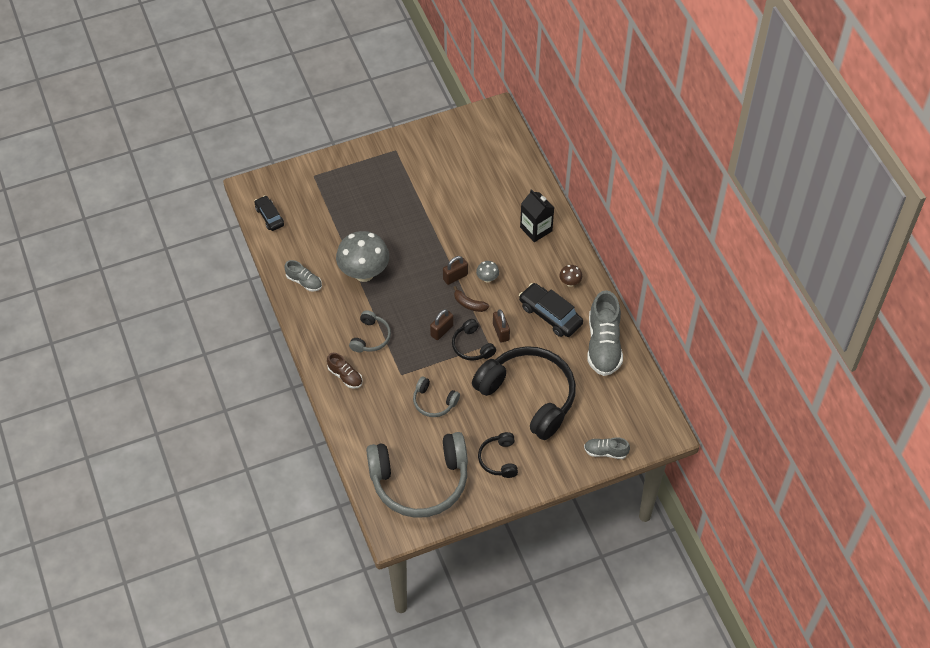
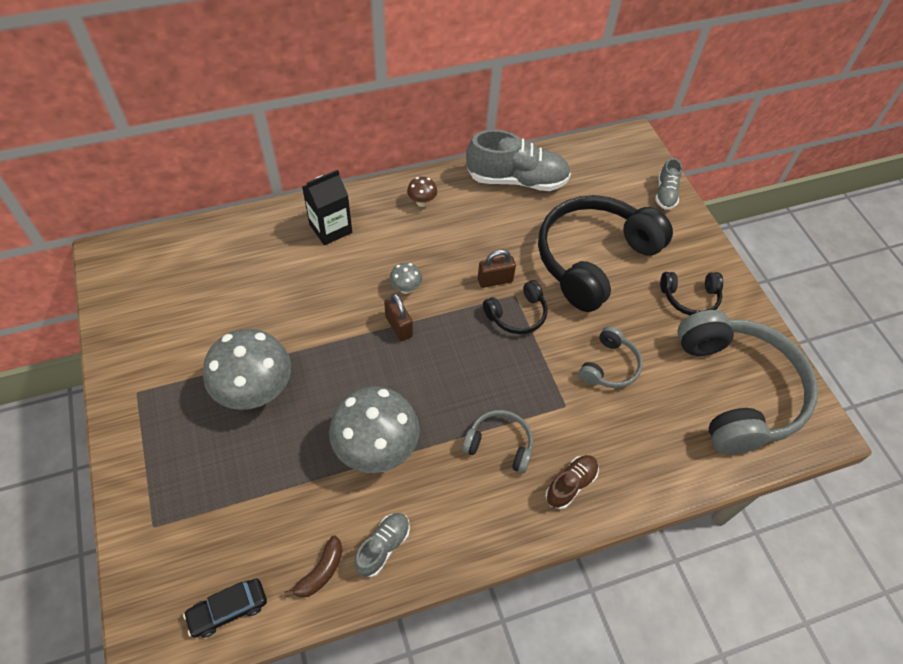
camera: 90 degrees left, 0 degrees up
brown padlock [430,309,454,340] -> none
brown banana [453,286,489,312] -> brown banana moved to [284,535,343,598]
black car [519,283,583,337] -> none
none -> grey mushroom [203,329,291,410]

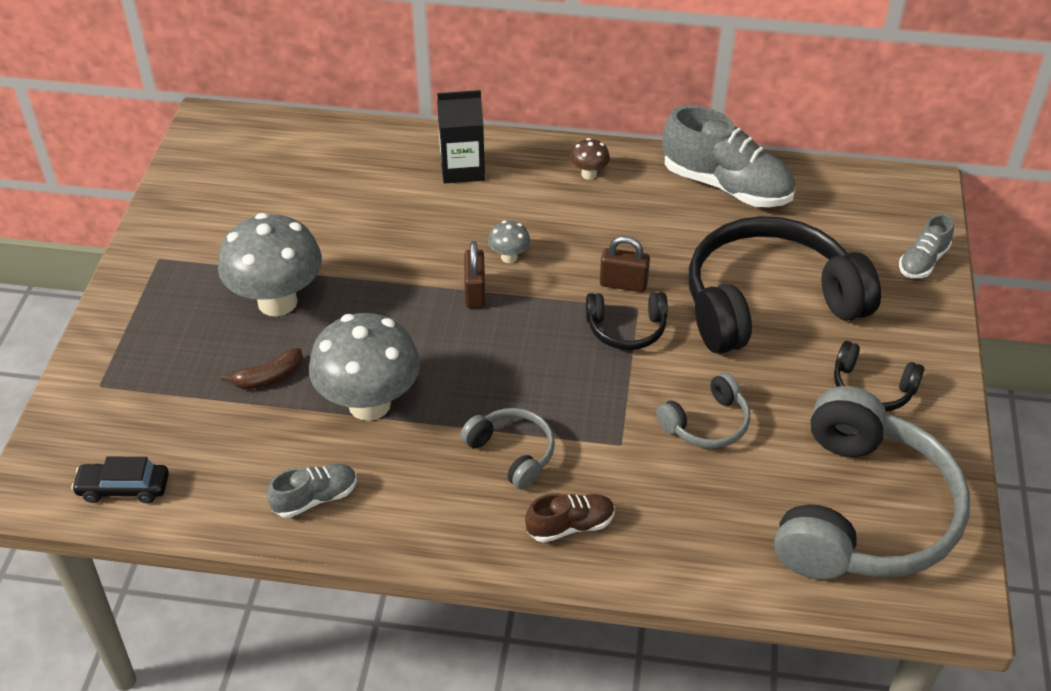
camera: 30 degrees right, 10 degrees down
brown banana [284,535,343,598] -> brown banana moved to [221,348,303,389]

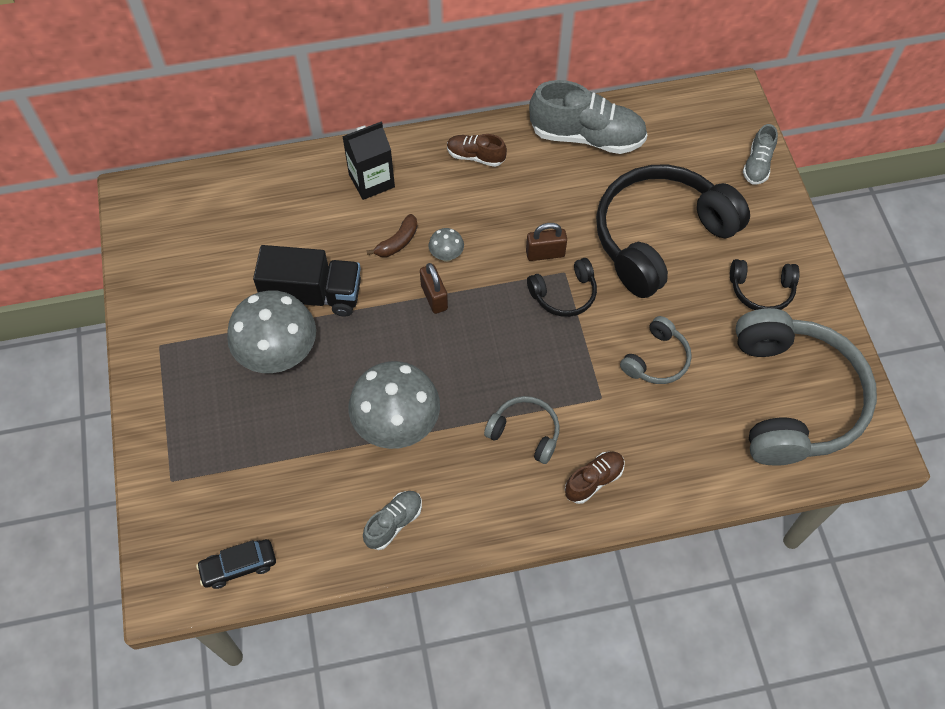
camera: 20 degrees left, 15 degrees up
brown banana [221,348,303,389] -> brown banana moved to [366,214,418,257]
brown mushroom [570,138,610,180] -> brown shoe [447,134,507,167]
none -> black truck [253,245,361,316]

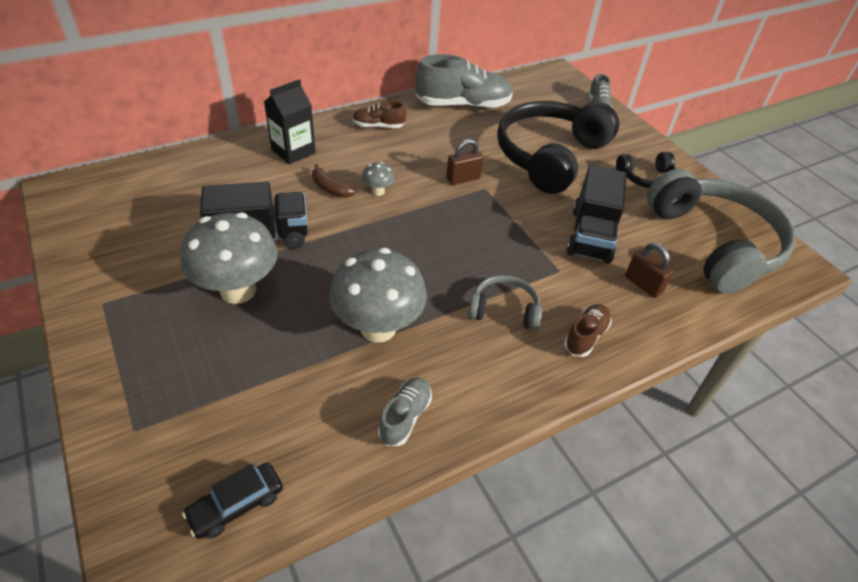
camera: 20 degrees left, 15 degrees down
brown banana [366,214,418,257] -> brown banana turned 105 degrees clockwise [312,164,356,198]
brown padlock [420,263,448,314] -> brown padlock moved to [625,243,674,298]
black headphones [527,258,597,317] -> none
grey headphones [620,316,692,384] -> black truck [567,165,627,264]

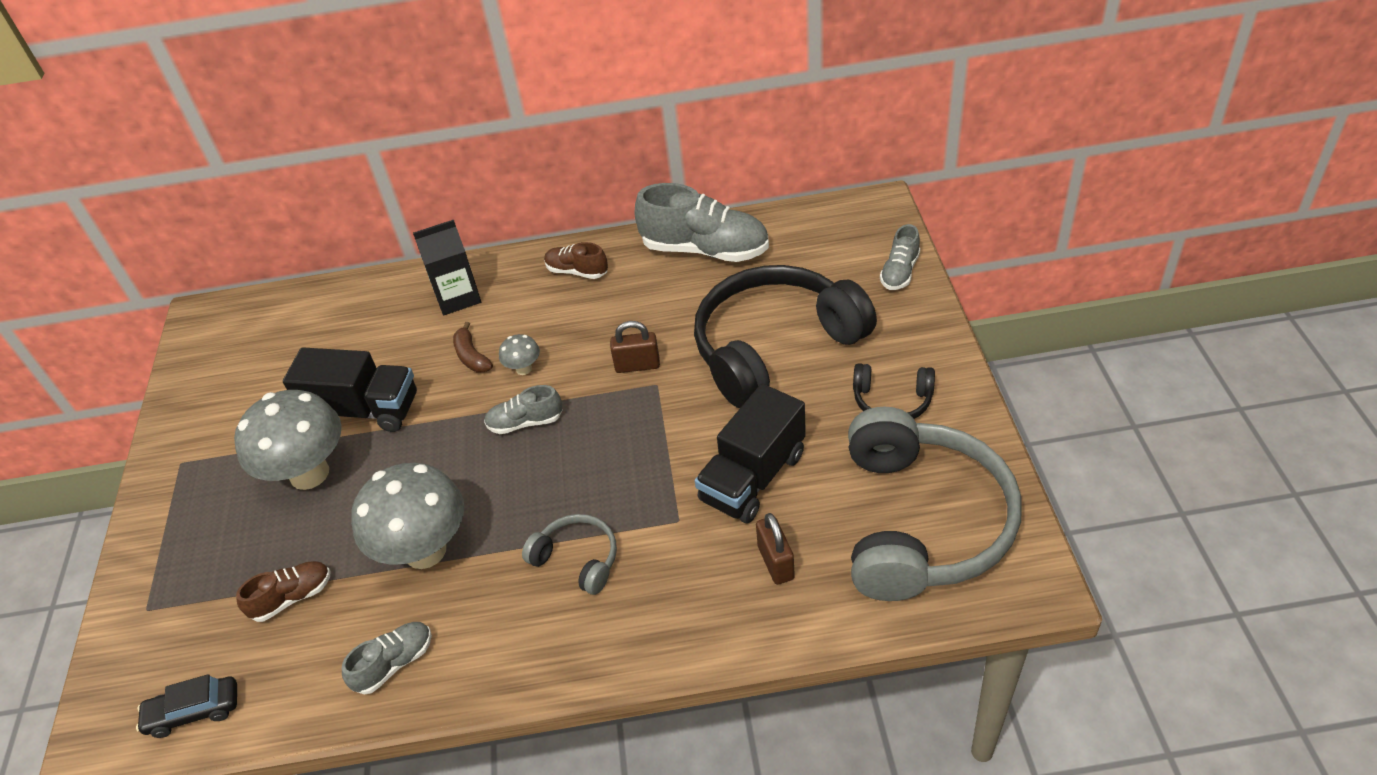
camera: 30 degrees right, 0 degrees up
brown shoe [564,304,612,357] -> brown shoe moved to [236,561,330,622]
none -> grey shoe [484,385,563,434]

